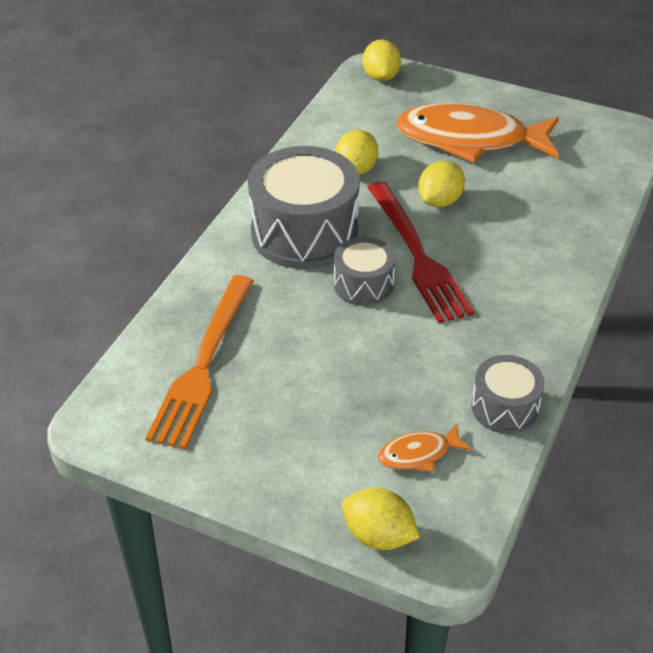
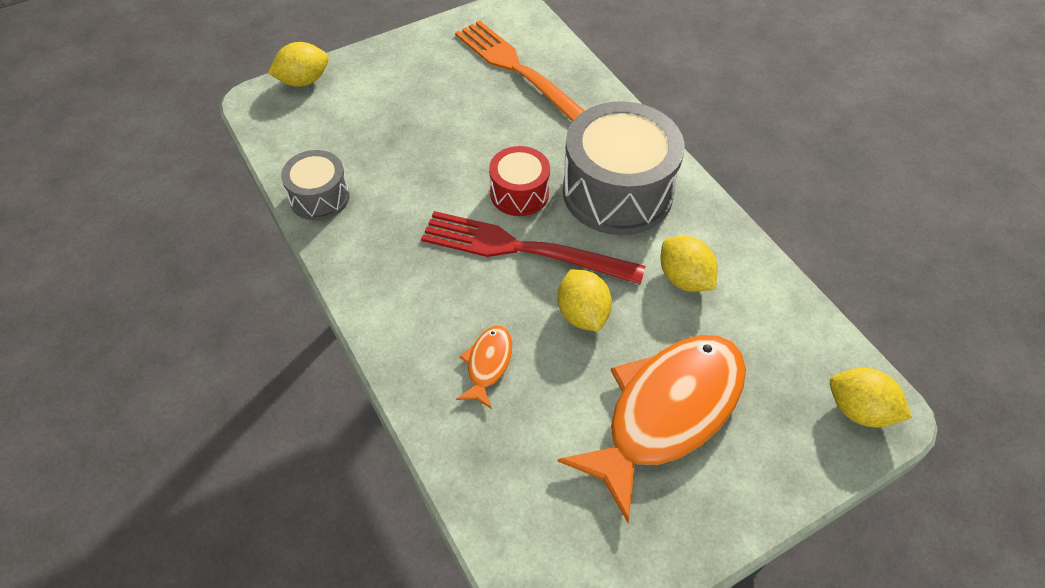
camera: 125 degrees right, 10 degrees up
grey drum [334,237,395,306] -> red drum [489,146,550,216]
orange fish [378,423,473,472] -> orange fish moved to [456,326,512,409]

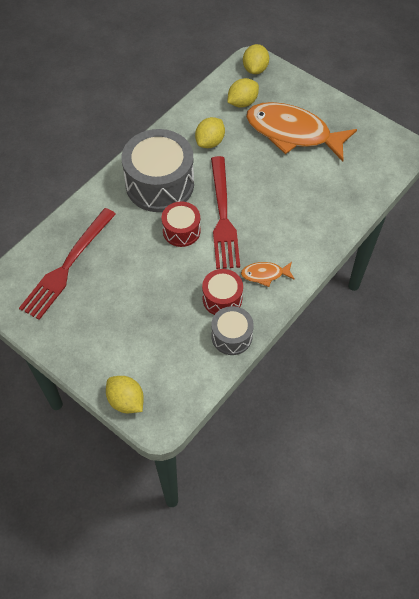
camera: 110 degrees left, 5 degrees up
orange fork [455,20,585,122] -> red fork [19,208,116,320]
orange fish [456,326,512,409] -> orange fish moved to [241,262,295,287]
yellow lemon [558,269,612,331] -> yellow lemon moved to [227,78,259,108]
none -> red drum [202,269,243,315]

